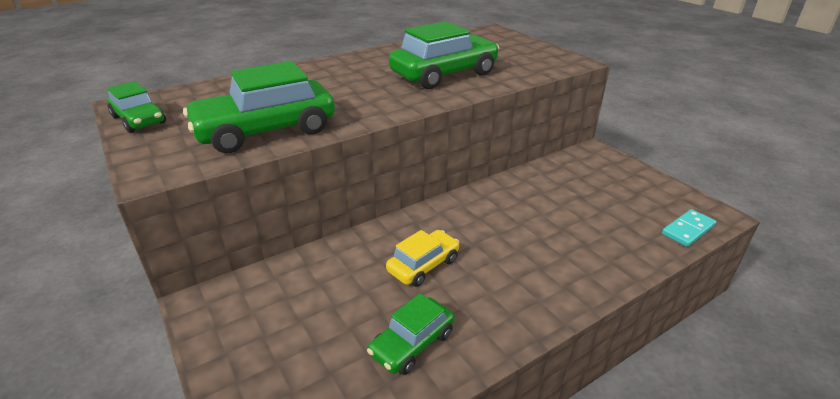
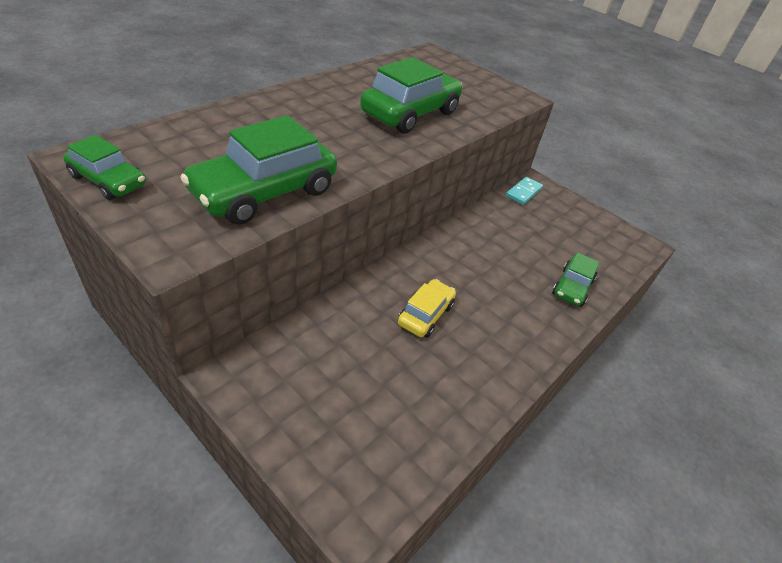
camera: 20 degrees left, 10 degrees up
green car [367,293,454,375] -> green car moved to [552,252,599,307]
turquoise domino [662,209,716,247] -> turquoise domino moved to [506,177,543,205]

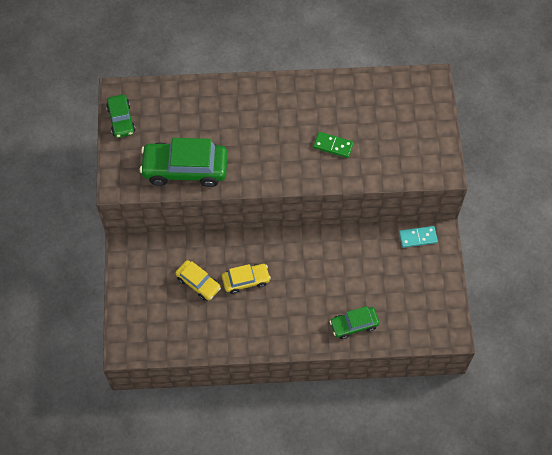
camera: 50 degrees right, 20 degrees up
green car [360,57,462,134] -> green domino [313,132,354,158]
none -> yellow car [175,260,221,301]

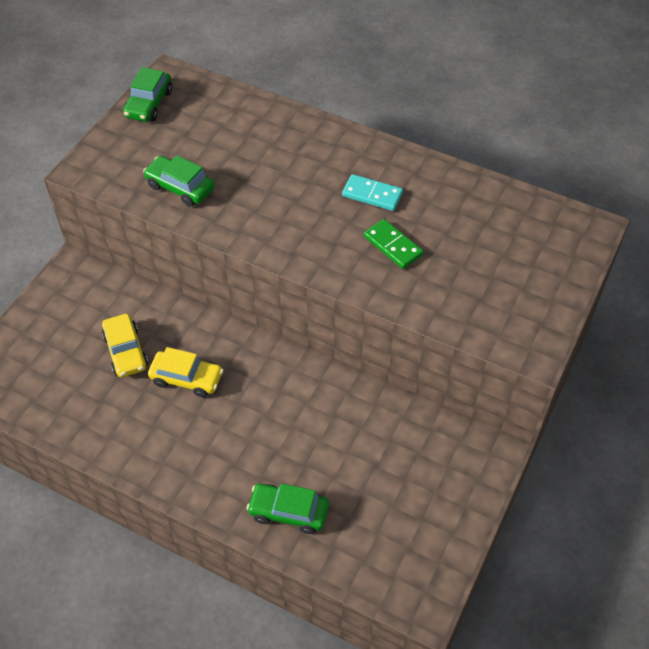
camera: 30 degrees right, 10 degrees down
green car [139,138,227,187] -> green car [143,155,215,207], size x0.56
turquoise domino [399,226,438,248] -> turquoise domino moved to [342,174,403,211]

